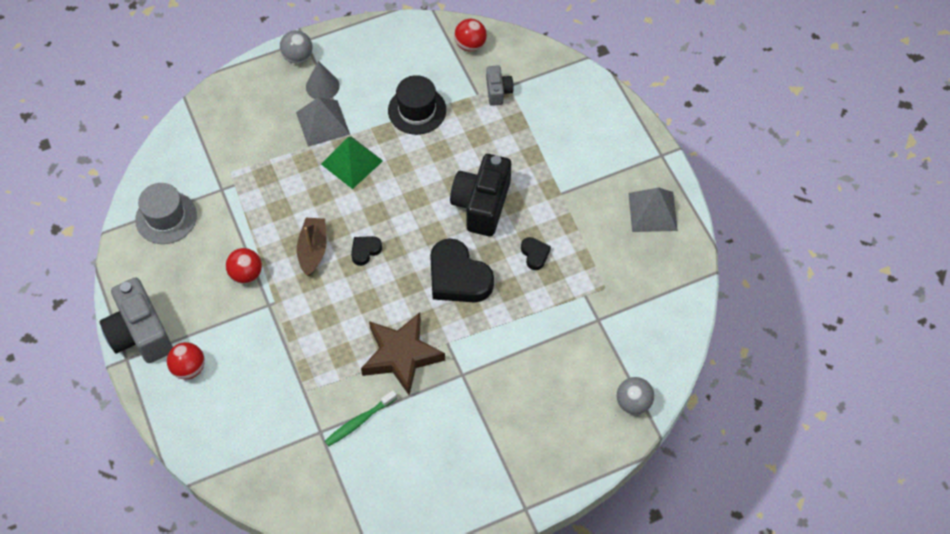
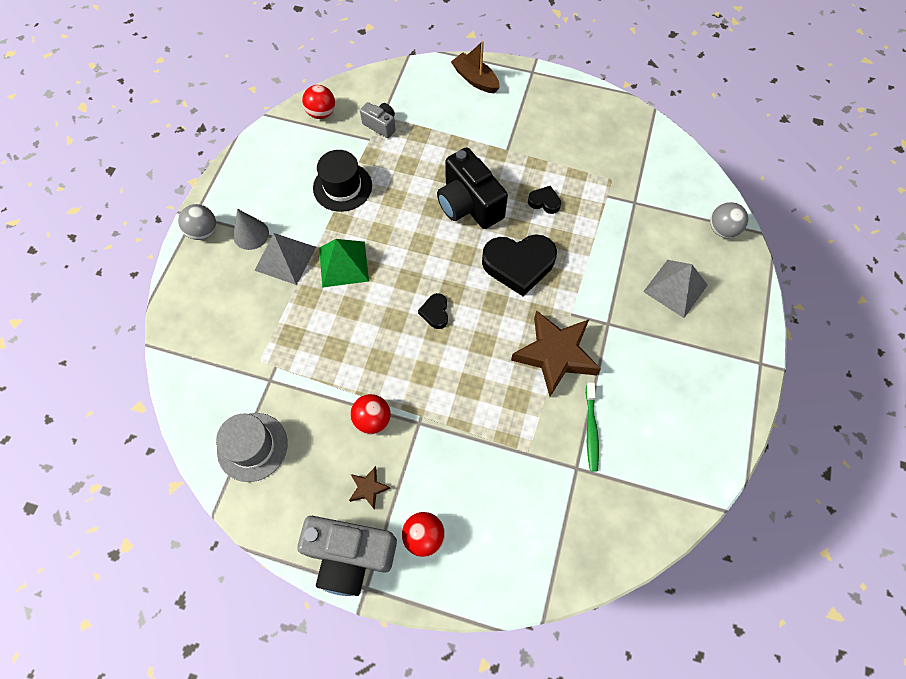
camera: 50 degrees left, 5 degrees up
brown boat [297,218,327,276] -> brown boat moved to [451,41,500,94]
grey pyramid [629,187,678,232] -> grey pyramid moved to [643,260,708,318]
none -> brown star [349,466,390,510]

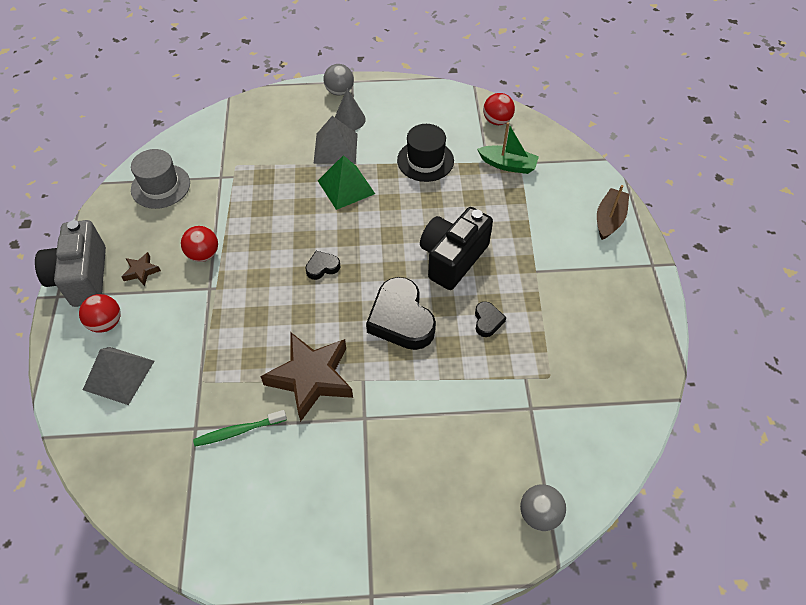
camera: 70 degrees right, 10 degrees down
grey camera [360,102,396,138] -> green boat [477,122,539,174]
grey pyramid [643,260,708,318] -> grey pyramid moved to [83,347,154,405]

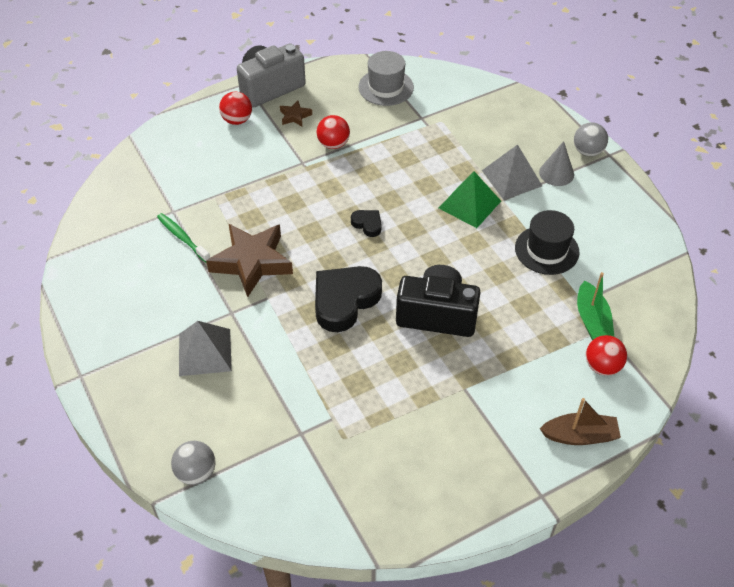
camera: 65 degrees right, 5 degrees down
grey pyramid [83,347,154,405] -> grey pyramid moved to [179,321,232,376]
black heart [475,302,506,337] -> none
red ball [483,93,515,125] -> red ball moved to [586,335,627,376]

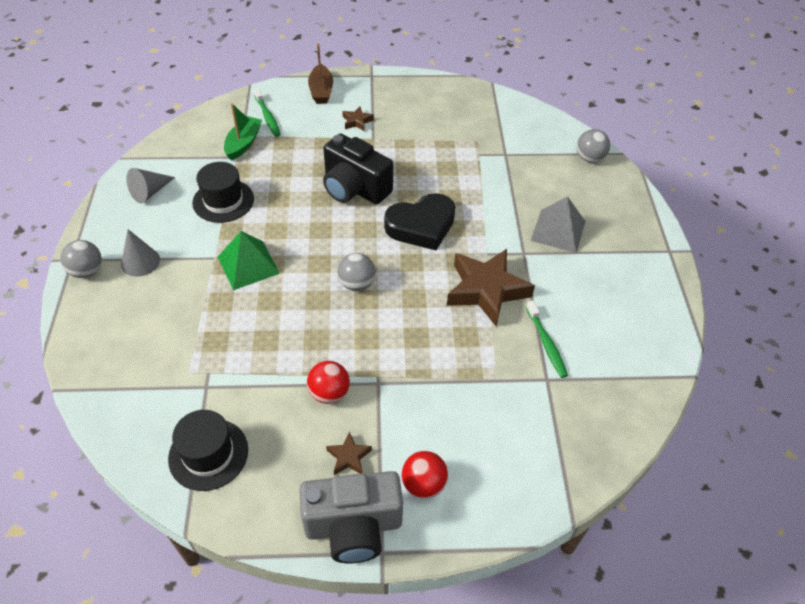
camera: 155 degrees left, 0 degrees up
black heart [351,210,381,237] -> grey ball [338,253,376,291]
grey hat [358,51,414,106] -> black hat [168,410,248,491]
grey pyramid [482,144,542,200] -> none
brown boat [540,398,621,445] -> brown boat turned 120 degrees counterclockwise [308,43,333,104]
red ball [586,335,627,376] -> green toothbrush [254,88,281,137]
none -> grey cone [126,168,175,203]
none -> brown star [342,106,374,131]

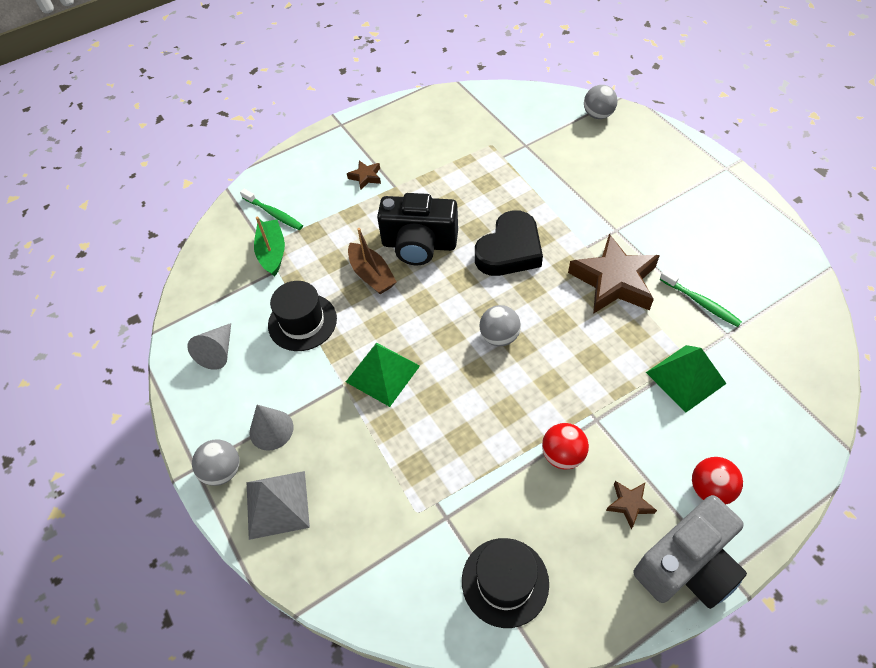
camera: 25 degrees left, 5 degrees up
brown boat [308,43,333,104] -> brown boat moved to [348,228,397,294]
grey pyramid [531,196,586,253] -> grey pyramid moved to [247,471,310,540]
none -> green pyramid [646,345,727,413]

